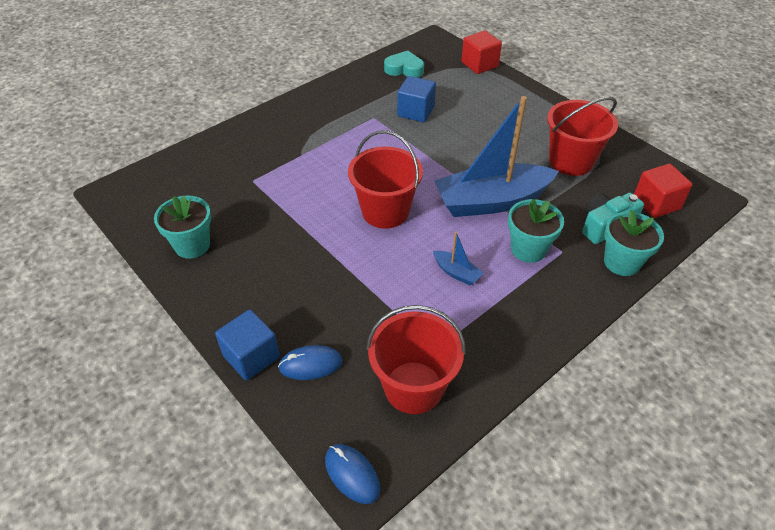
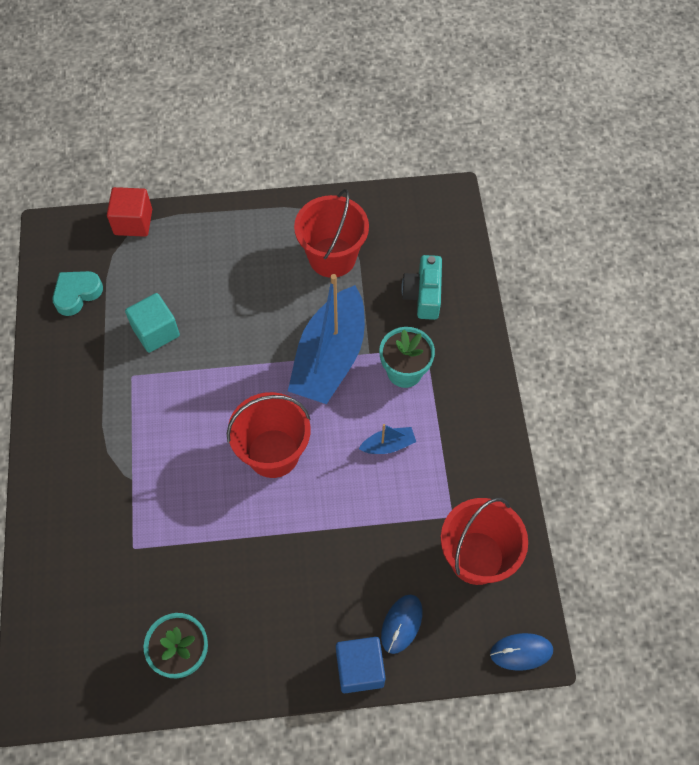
camera: 55 degrees left, 15 degrees up
blue cube [397,76,436,122] -> turquoise cube [125,293,180,353]
turquoise flower pot [604,210,664,276] -> none
red cube [634,164,693,218] -> none

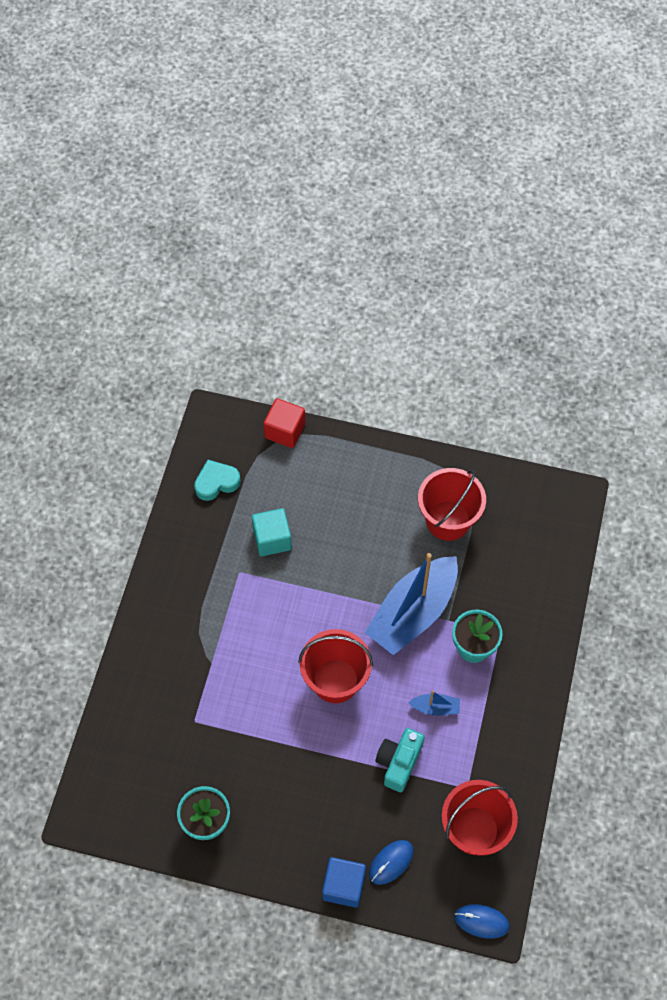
camera: 20 degrees right, 0 degrees up
turquoise camera [401,255,442,320] -> turquoise camera moved to [375,728,424,792]

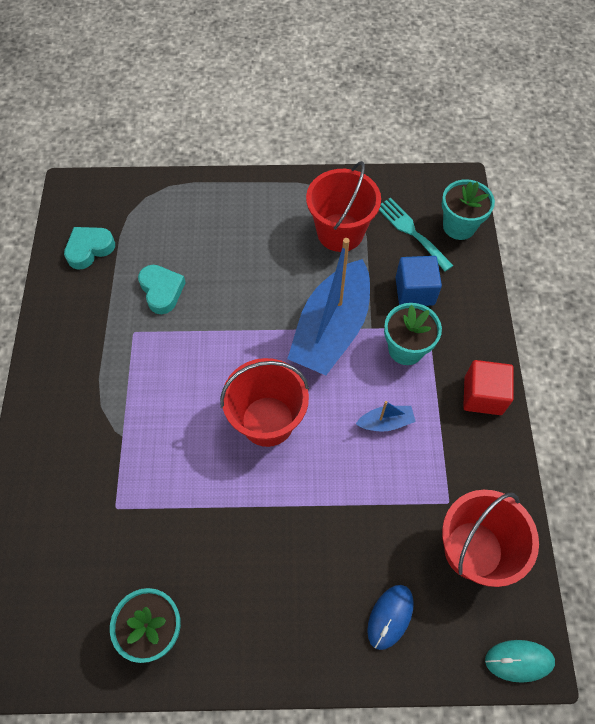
camera: 15 degrees left, 0 degrees up
turquoise cube [252,508,292,556] -> turquoise heart [138,265,186,314]
red cube [263,398,305,448] -> red cube moved to [463,360,513,415]
blue cube [322,857,366,908] -> blue cube moved to [395,256,442,306]
turquoise camera [375,728,424,792] -> none
blue mouse [455,904,510,939] -> turquoise mouse [485,640,555,683]
none -> turquoise fork [379,198,453,272]
none -> turquoise flower pot [442,179,495,240]

